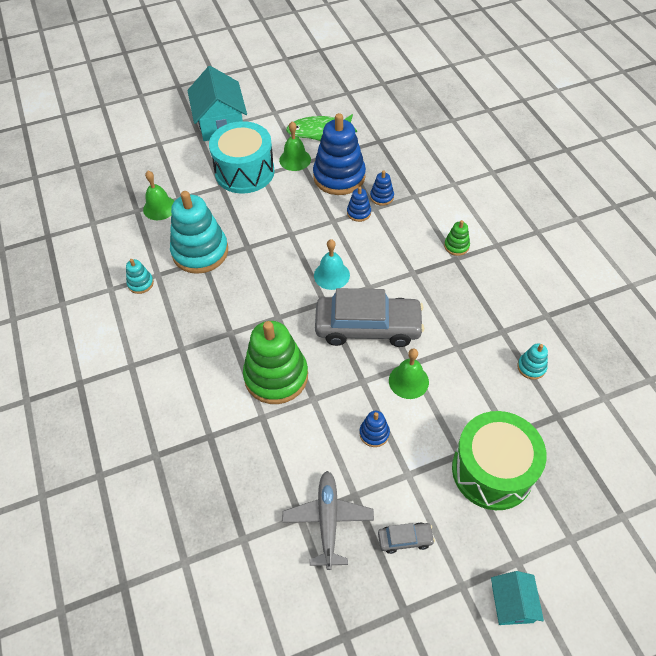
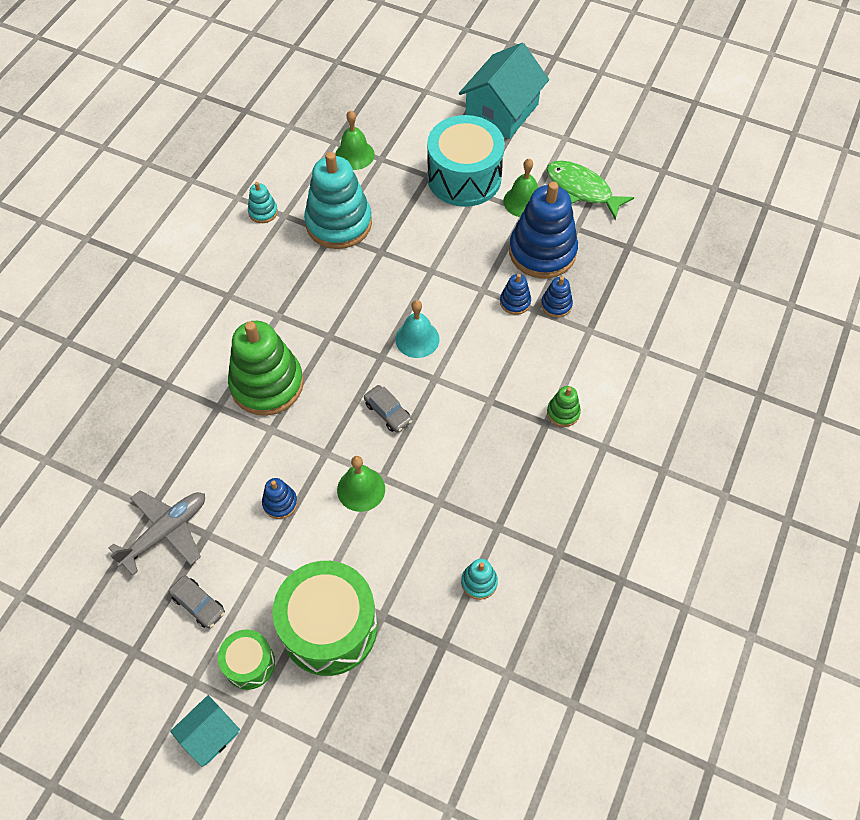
camera: 45 degrees right, 5 degrees up
grey car [315,288,424,347] -> grey car [364,385,412,433], size x0.43
none -> green drum [218,630,275,690]

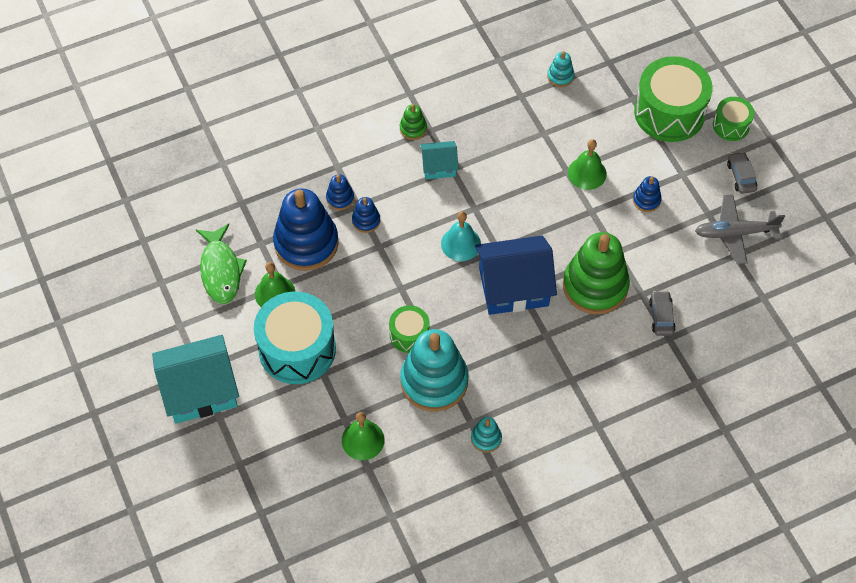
camera: 140 degrees left, 0 degrees up
turquoise house [170,695,240,767] -> turquoise house moved to [420,141,459,179]
grey car [364,385,412,433] -> grey car moved to [649,291,676,336]
none -> green drum [389,305,430,353]
none -> blue house [475,235,557,315]

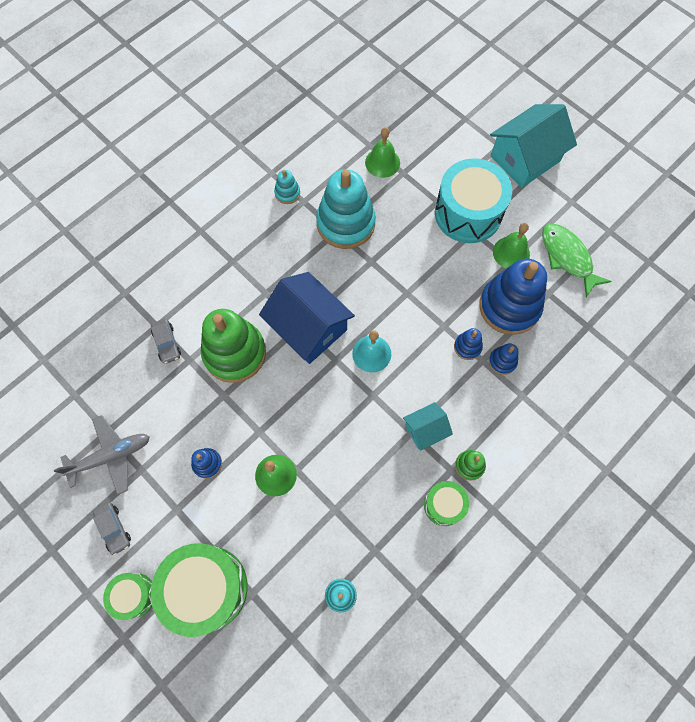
camera: 160 degrees right, 10 degrees up
green drum [389,305,430,353] -> green drum moved to [424,481,469,526]
blue house [475,235,557,315] -> blue house turned 75 degrees clockwise [259,272,355,364]

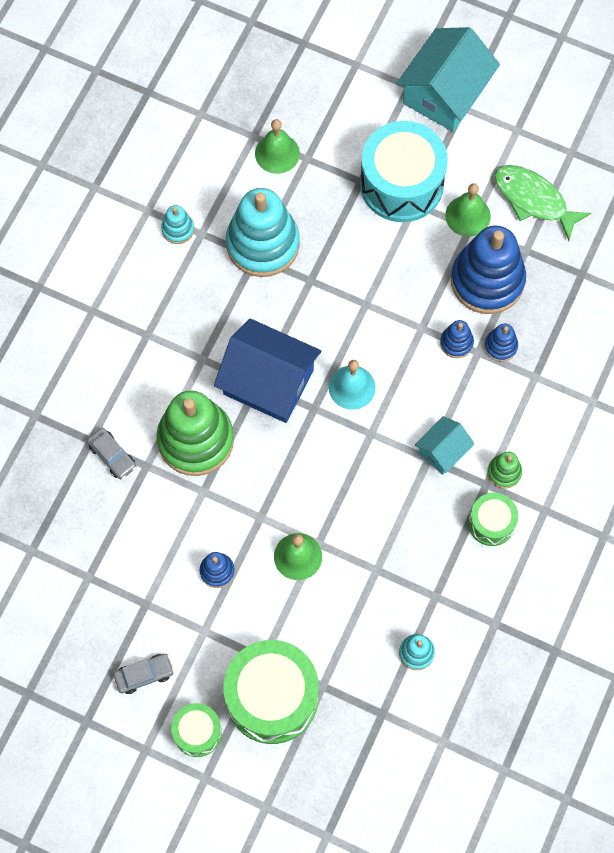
camera: 20 degrees left, 0 degrees up
grey plane [54,415,150,495] -> none
grey car [93,502,131,556] -> grey car turned 60 degrees counterclockwise [113,654,174,694]

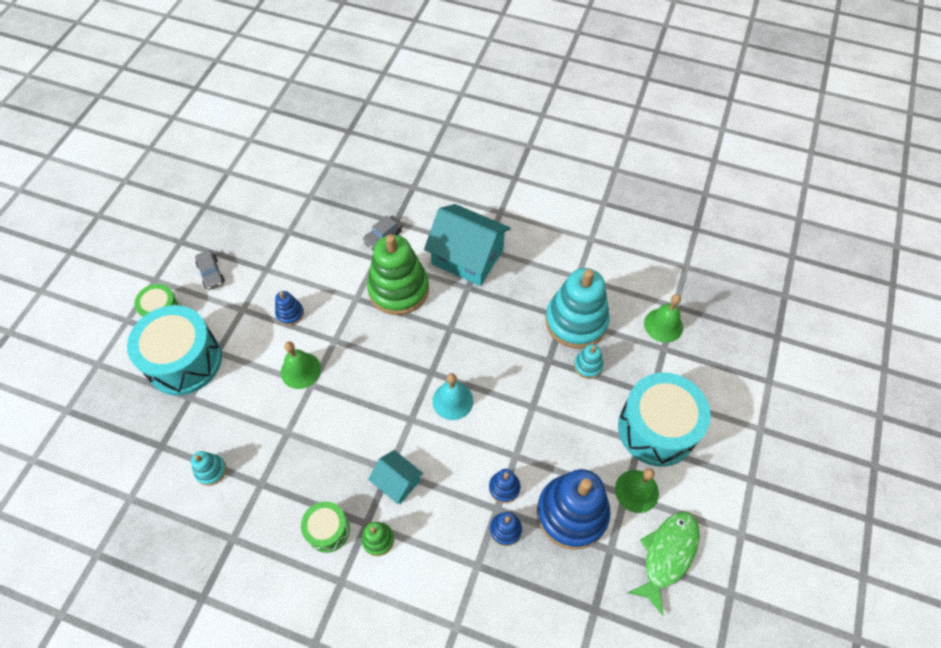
camera: 85 degrees right, 10 degrees down
turquoise stacking toy [161,205,194,244] -> turquoise stacking toy moved to [574,344,603,379]
blue house [214,318,321,423] -> none
green drum [223,640,319,744] -> turquoise drum [127,305,222,395]
turquoise house [396,27,500,132] -> turquoise house moved to [424,204,511,286]

